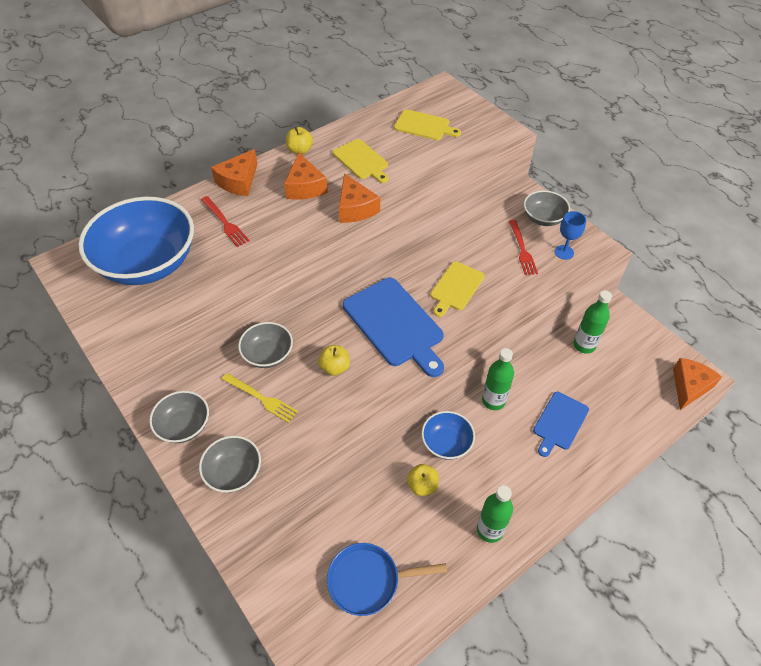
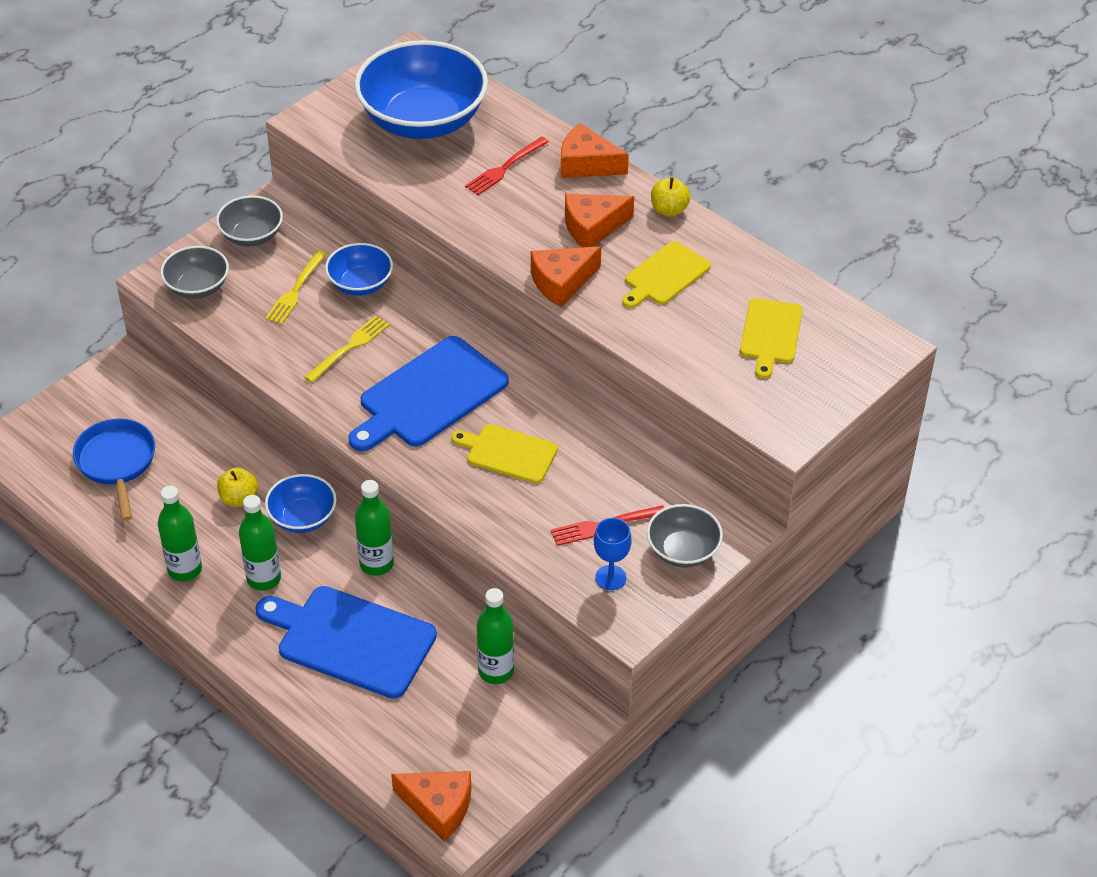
camera: 80 degrees right, 5 degrees down
grey bowl [238,322,293,368] -> blue bowl [325,243,393,296]
yellow apple [318,345,350,376] -> yellow fork [304,316,390,383]
blue cutting board [533,392,589,457] -> blue cutting board [255,586,437,699], size x1.68
none -> green bottle [239,495,281,591]

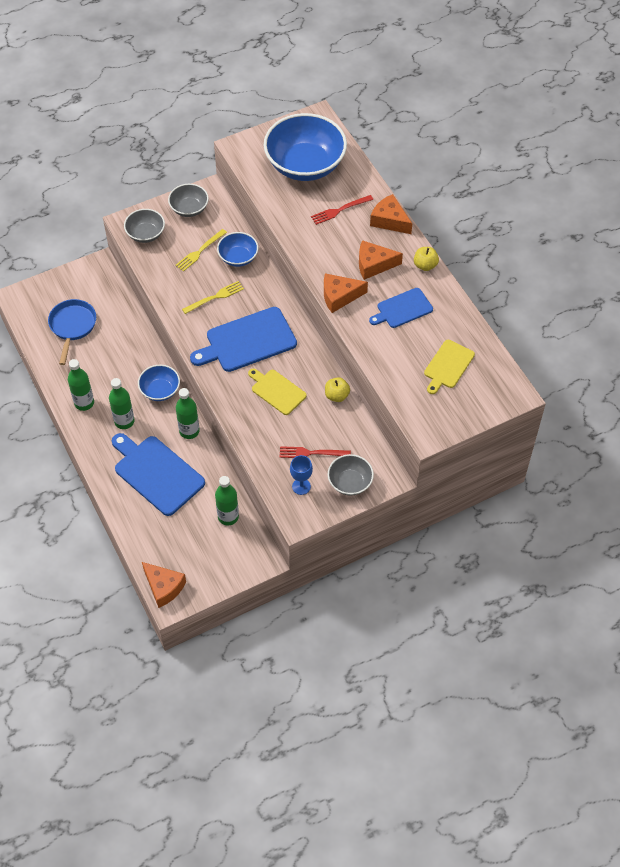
camera: 20 degrees right, 10 degrees up
yellow apple [217,467,258,507] -> yellow apple moved to [325,377,350,402]
yellow cutting board [622,241,711,308] -> blue cutting board [369,288,433,328]

